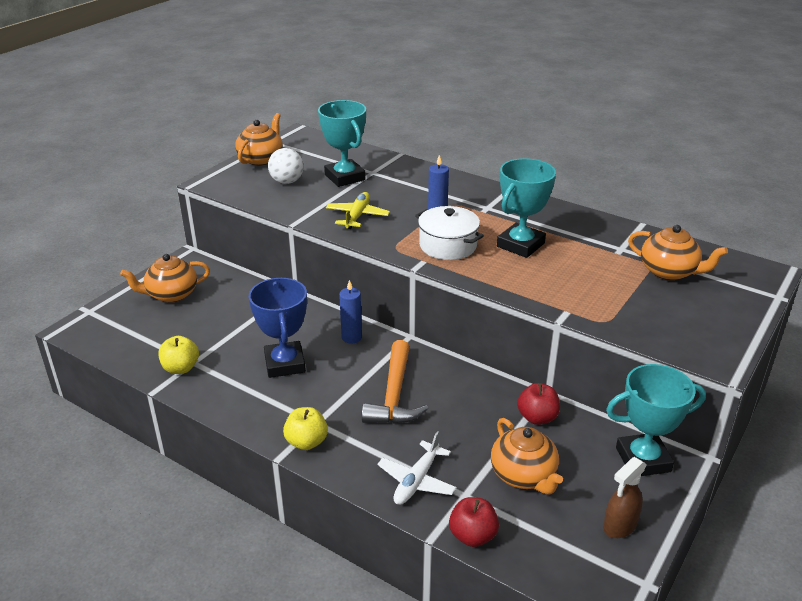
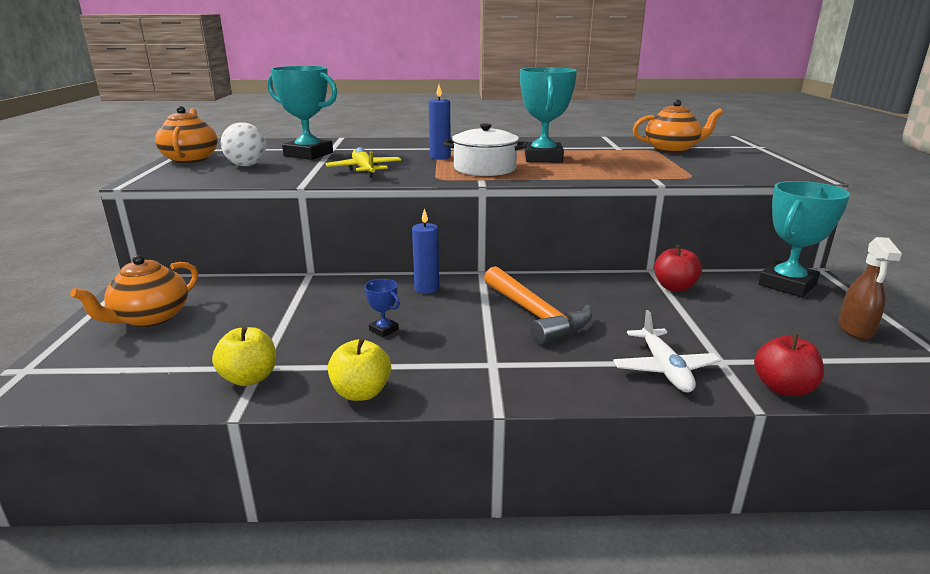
camera: 35 degrees left, 10 degrees down
blue trophy [249,278,307,378] -> blue trophy [364,279,400,337], size x0.43
yellow apple [283,407,328,450] -> yellow apple moved to [328,338,391,401]
orange teapot [491,418,563,494] -> none

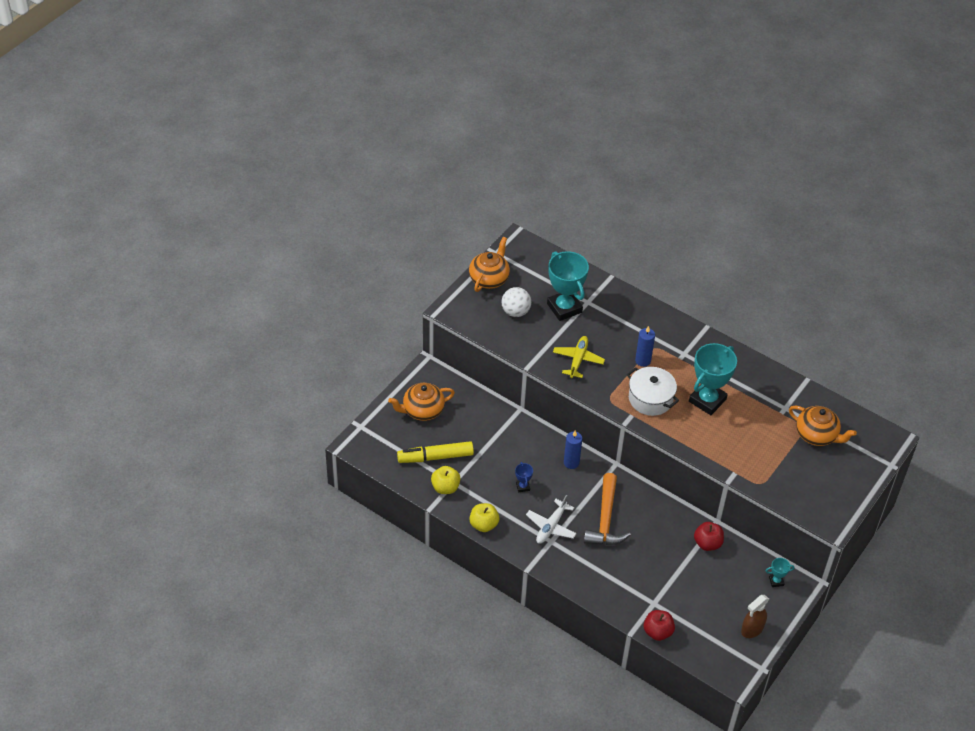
camera: 35 degrees right, 25 degrees up
white plane [613,310,721,393] -> white plane moved to [526,495,577,544]
turquoise trophy [758,181,850,297] -> turquoise trophy [766,558,794,587], size x0.43
none -> yellow marker [397,441,474,463]

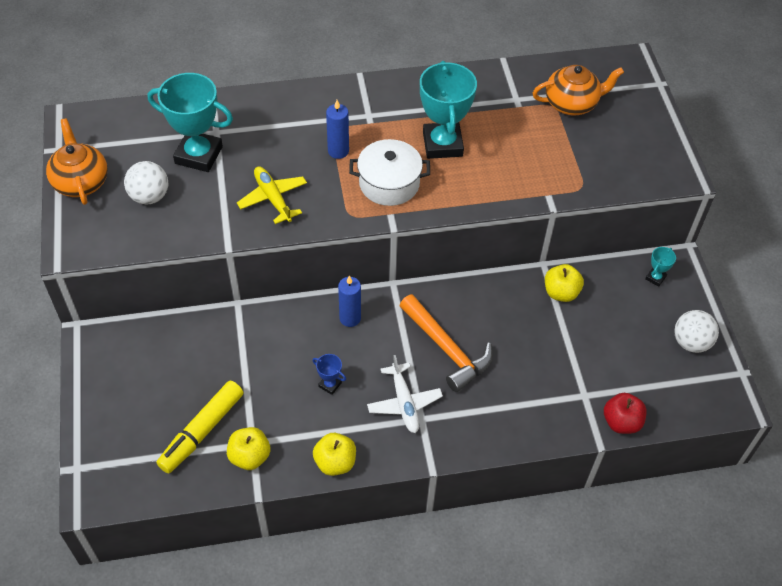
camera: 45 degrees left, 5 degrees up
orange teapot [388,383,455,421] -> none
red apple [694,522,724,551] -> yellow apple [545,264,584,302]
brown spray bottle [741,595,769,638] -> white ball [674,310,719,353]

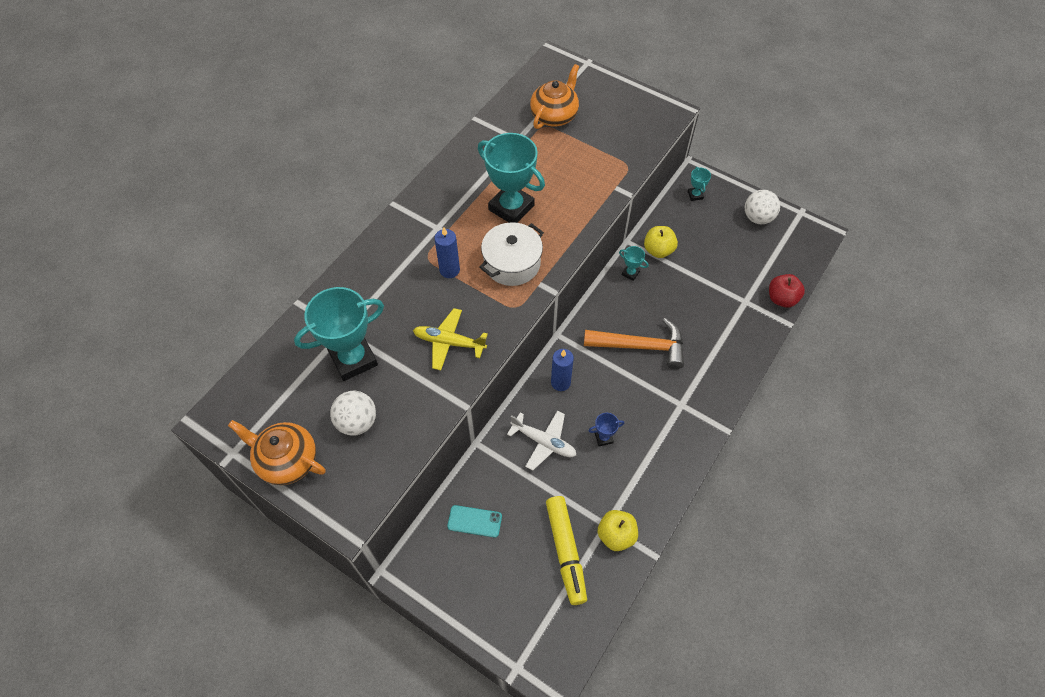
camera: 45 degrees left, 5 degrees up
yellow apple [313,433,356,476] -> none
white plane [367,355,443,433] -> white plane moved to [507,411,576,471]
none -> turquoise phone [447,505,502,538]
none -> turquoise trophy [619,246,648,281]

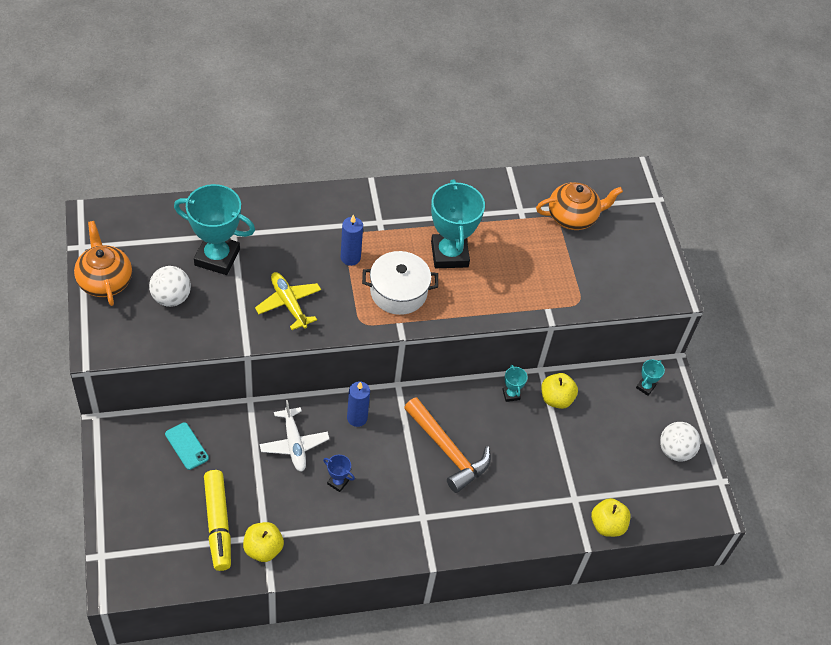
camera: 40 degrees right, 5 degrees down
yellow marker [546,496,587,605] -> yellow marker turned 45 degrees counterclockwise [204,470,231,571]
red apple [769,274,805,307] -> yellow apple [591,498,631,537]

